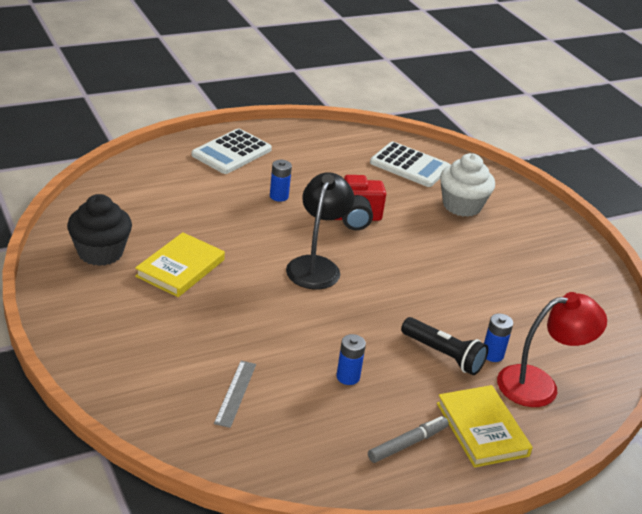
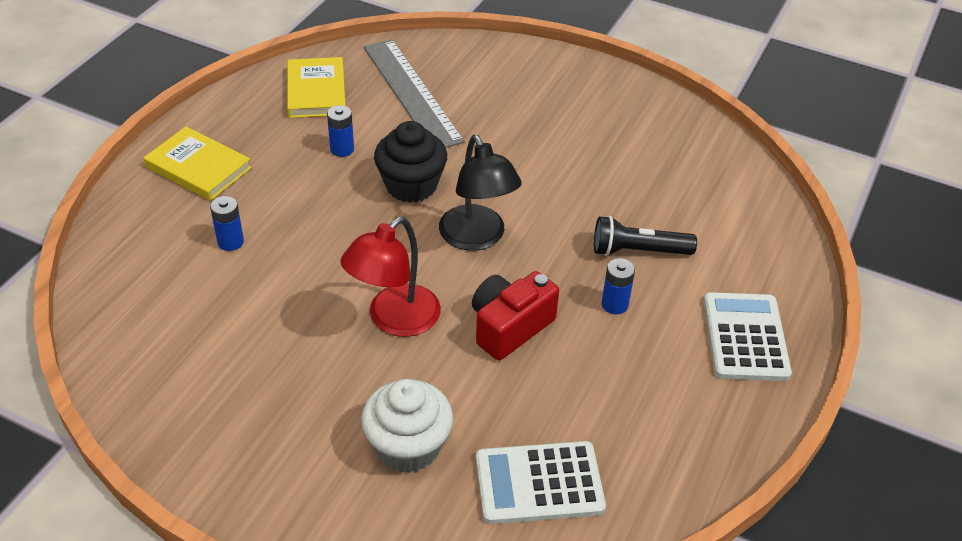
camera: 145 degrees right, 10 degrees up
black cupcake [67,194,132,266] -> black cupcake moved to [374,121,447,203]
yellow book [135,232,225,297] -> yellow book moved to [287,57,346,118]
grey ruler [214,361,256,428] -> grey ruler [364,39,465,148], size x2.13
grey marker [368,416,449,463] -> none
black flashlight [401,317,488,375] -> black flashlight moved to [594,216,697,256]
red lamp [497,292,607,407] -> red lamp moved to [340,217,441,337]

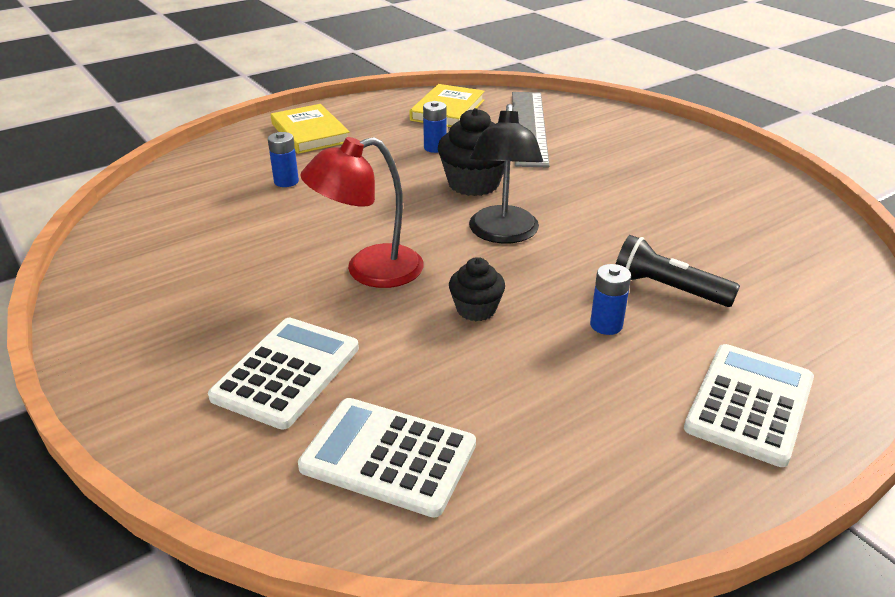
camera: 30 degrees right, 10 degrees down
white cupcake [361,379,453,473] -> white calculator [208,318,359,430]
red camera [472,271,559,360] -> black cupcake [449,257,505,321]

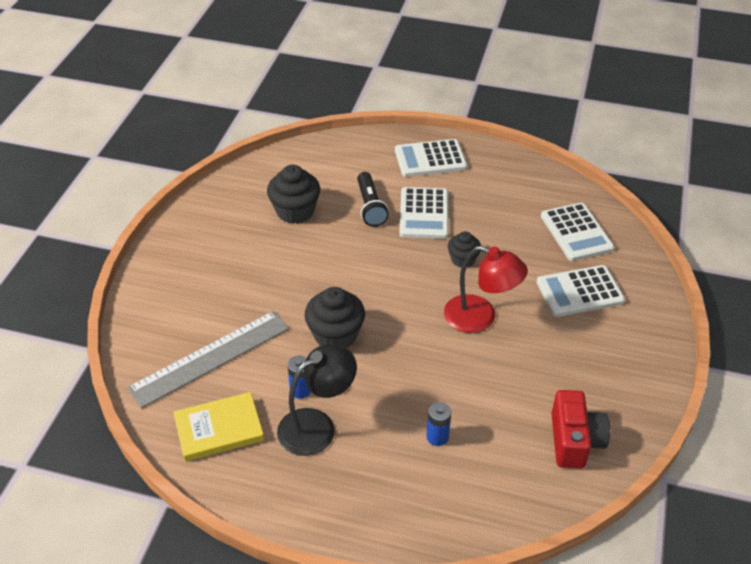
camera: 130 degrees left, 10 degrees up
yellow book [271,104,350,154] -> none
black lamp [469,104,543,244] -> black lamp moved to [277,345,357,456]
blue battery [590,264,631,335] -> white calculator [399,187,449,239]
none -> black cupcake [267,165,320,224]
none -> red camera [551,390,610,468]

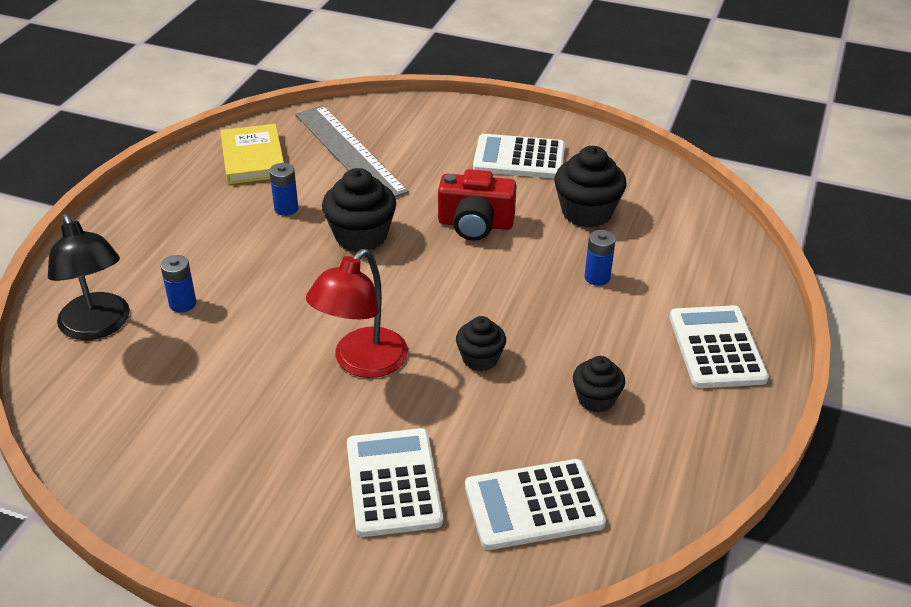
camera: 95 degrees right, 5 degrees down
black lamp [277,345,357,456] -> black lamp moved to [48,214,130,340]
black flashlight [357,172,389,227] -> blue battery [585,230,616,286]
white calculator [399,187,449,239] -> white calculator moved to [473,134,565,179]
red camera [551,390,610,468] -> red camera moved to [438,169,517,241]
none -> black cupcake [573,356,625,412]

